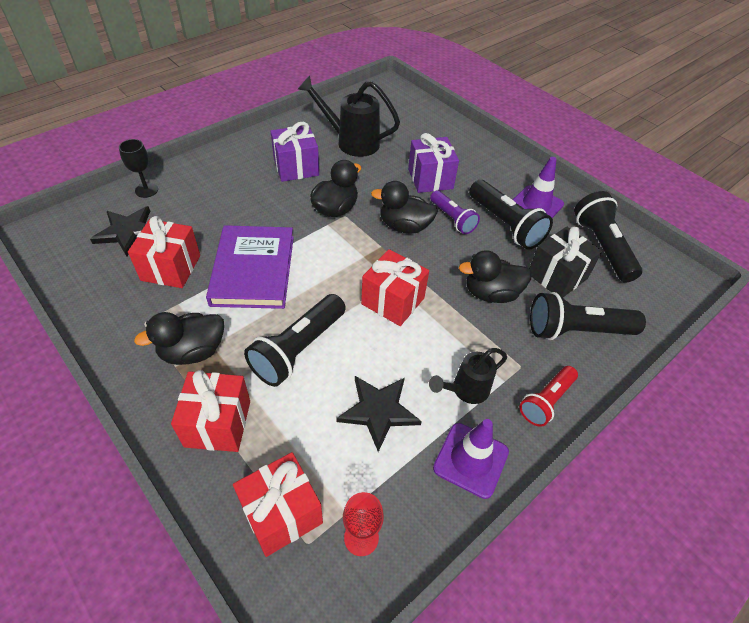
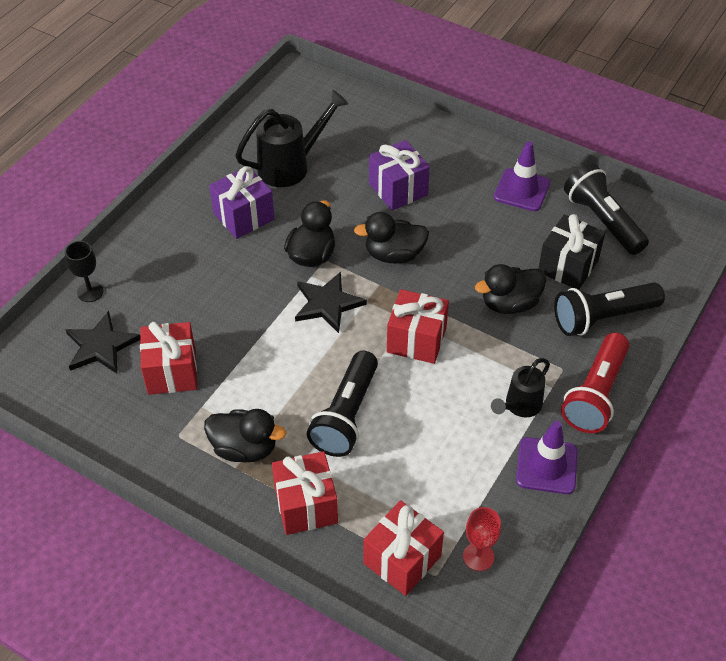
camera: 15 degrees left, 0 degrees up
black duck [134,312,224,365] -> black duck turned 120 degrees counterclockwise [204,409,286,462]
purple book [206,225,294,309] -> none
black watering can [298,76,400,157] -> black watering can turned 150 degrees clockwise [235,90,348,187]
black star [336,376,422,452] -> black star moved to [295,272,367,333]
purple flashlight [430,190,480,234] -> none
black flashlight [469,180,553,250] -> none
red flashlight [520,366,578,427] -> red flashlight [561,333,629,433], size x1.57

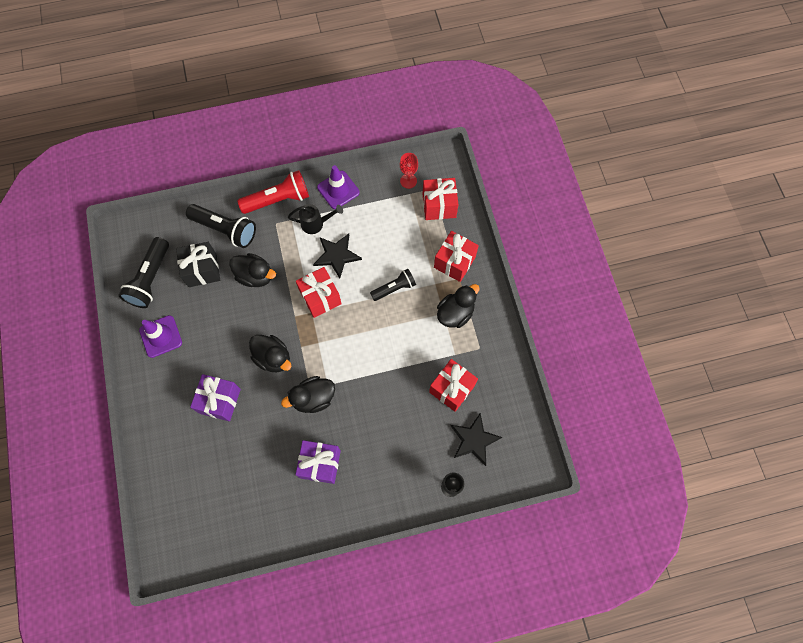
camera: 135 degrees left, 20 degrees up
black duck [204,409,286,462] -> black duck turned 75 degrees clockwise [437,284,480,328]
black watering can [235,90,348,187] -> none
black star [295,272,367,333] -> black star moved to [313,234,362,279]
black flashlight [307,351,378,457] -> black flashlight [370,269,416,301], size x0.64

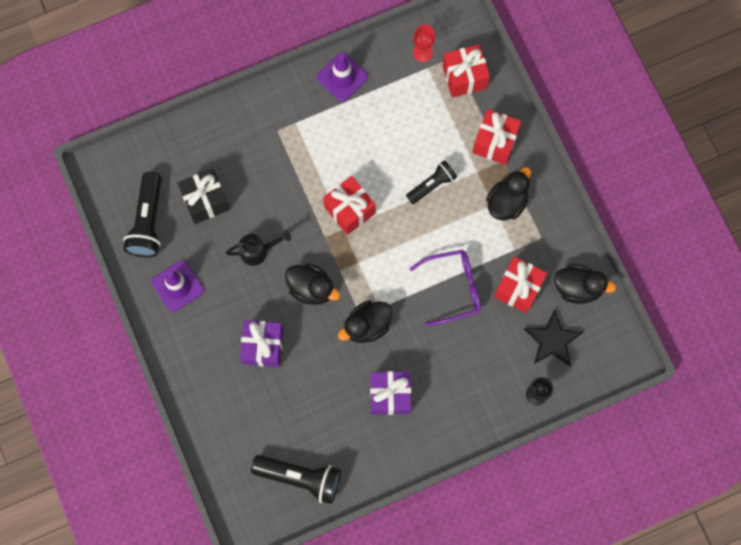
camera: 10 degrees left, 5 degrees up
black flashlight [186,204,256,248] -> black flashlight moved to [251,455,341,504]
black duck [229,253,276,287] -> black duck moved to [554,264,616,304]
red flashlight [237,170,309,214] -> none
black watering can [288,204,343,234] -> black watering can moved to [226,230,291,266]
black star [313,234,362,279] -> none
none -> purple glasses [410,250,481,326]

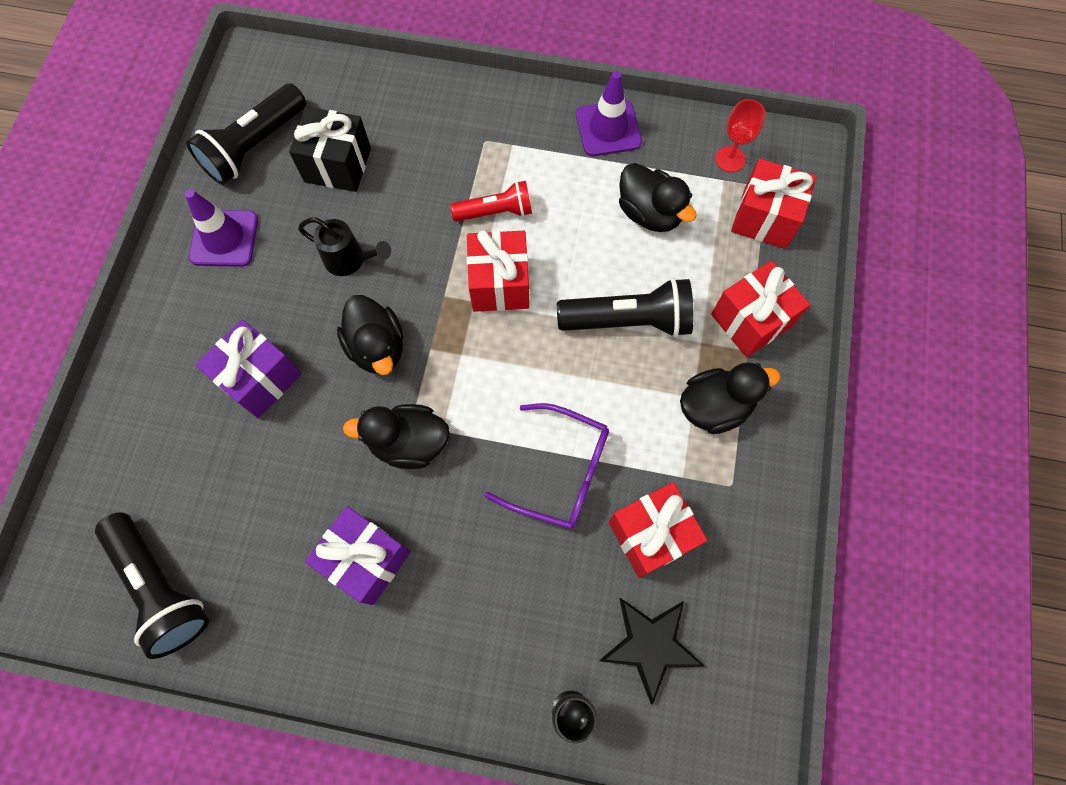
camera: 35 degrees right, 5 degrees down
black flashlight [406,160,457,204] -> black flashlight [557,278,693,338], size x1.57
black duck [554,264,616,304] -> black duck moved to [619,163,696,232]
none -> red flashlight [450,181,532,222]

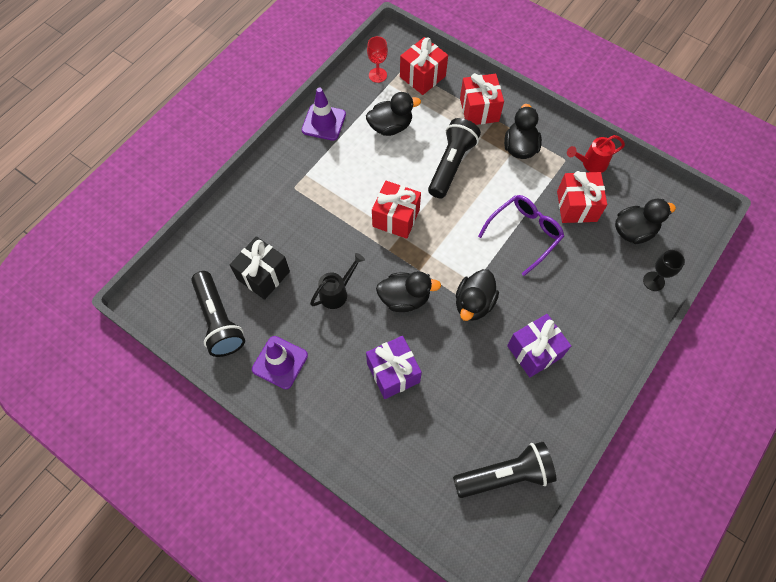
camera: 65 degrees left, 5 degrees down
red flashlight [450,181,532,222] -> none
black star [599,598,705,705] -> black duck [615,198,676,244]
none -> red watering can [567,135,625,173]

